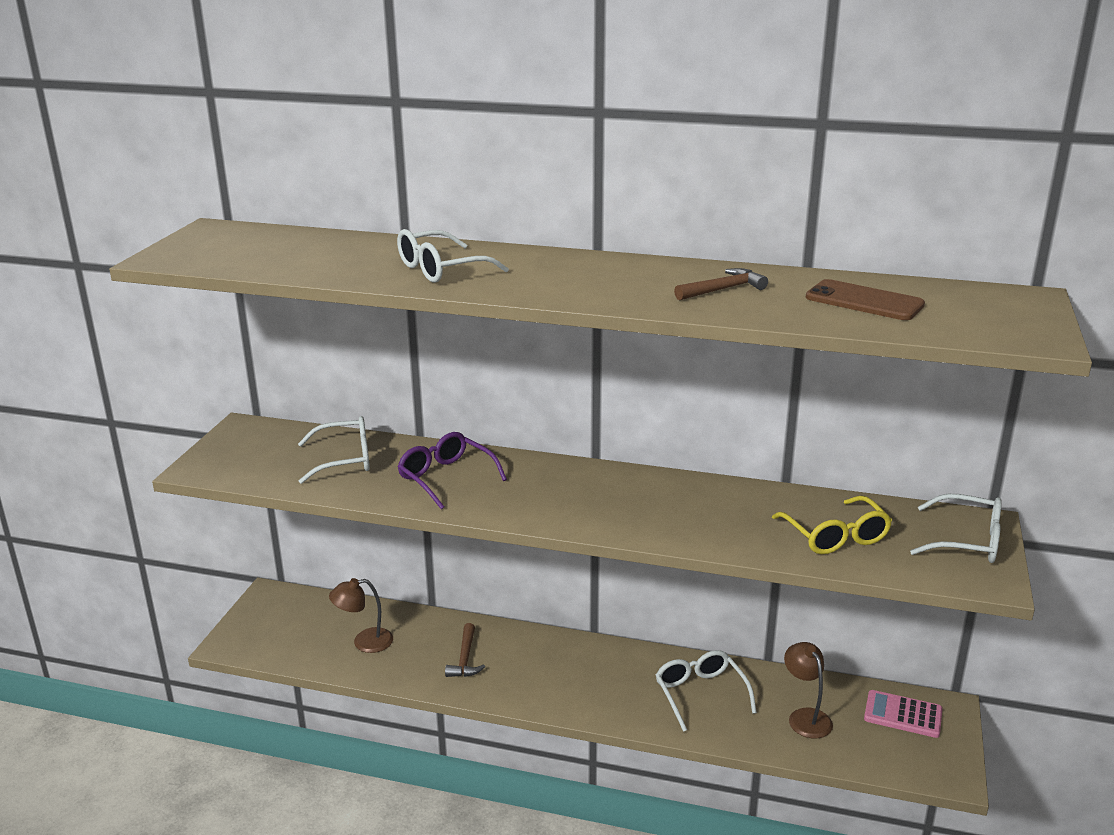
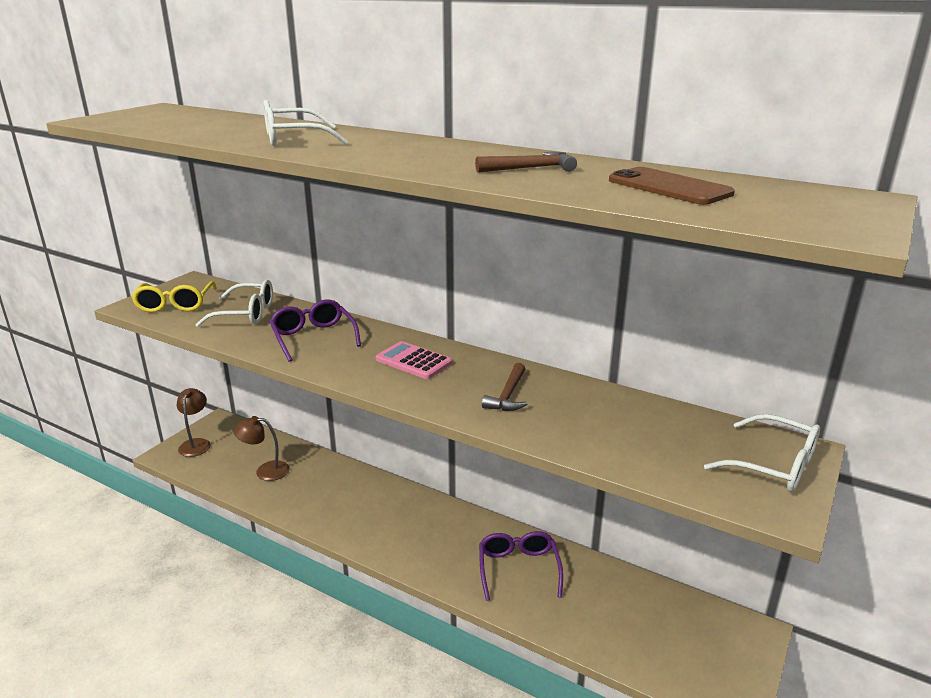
camera: 15 degrees right, 0 degrees up
brown hammer [445,623,485,677] -> brown hammer moved to [482,363,527,411]
white glasses [656,650,757,732] -> purple glasses [479,531,563,601]
yellow glasses [772,496,892,554] -> yellow glasses moved to [131,282,217,312]
brown lamp [784,642,833,739] -> brown lamp moved to [177,388,211,457]
pink calculator [864,690,943,738] -> pink calculator moved to [375,341,452,379]

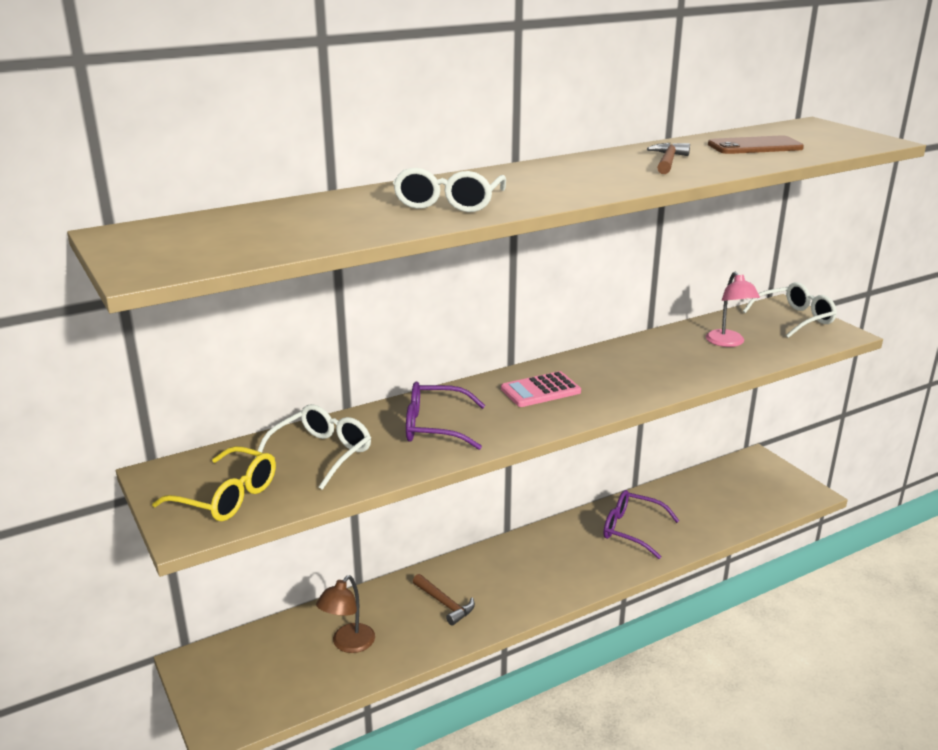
camera: 60 degrees left, 0 degrees up
brown lamp [177,388,211,457] -> none
brown hammer [482,363,527,411] -> brown hammer moved to [413,574,475,625]
none -> pink lamp [706,272,760,347]

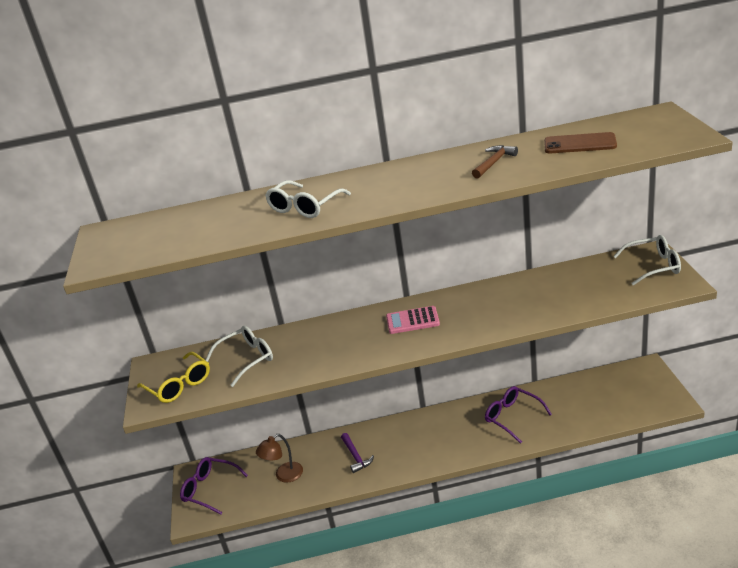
camera: 25 degrees right, 5 degrees up
purple glasses [406,382,485,450] -> purple glasses moved to [180,457,248,515]
brown hammer [413,574,475,625] -> purple hammer [341,433,374,473]
pink lamp [706,272,760,347] -> none

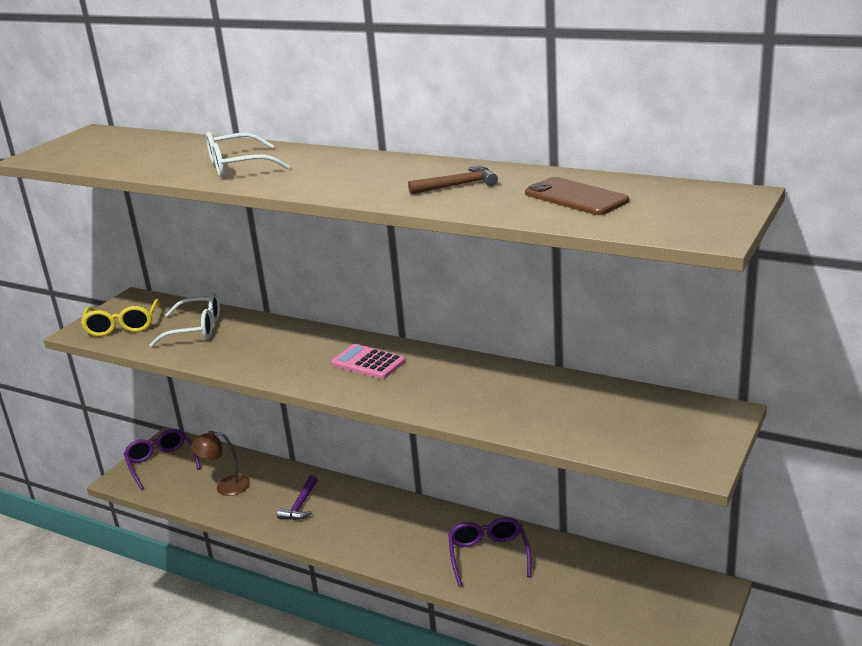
camera: 35 degrees right, 5 degrees down
white glasses [613,235,681,286] -> none

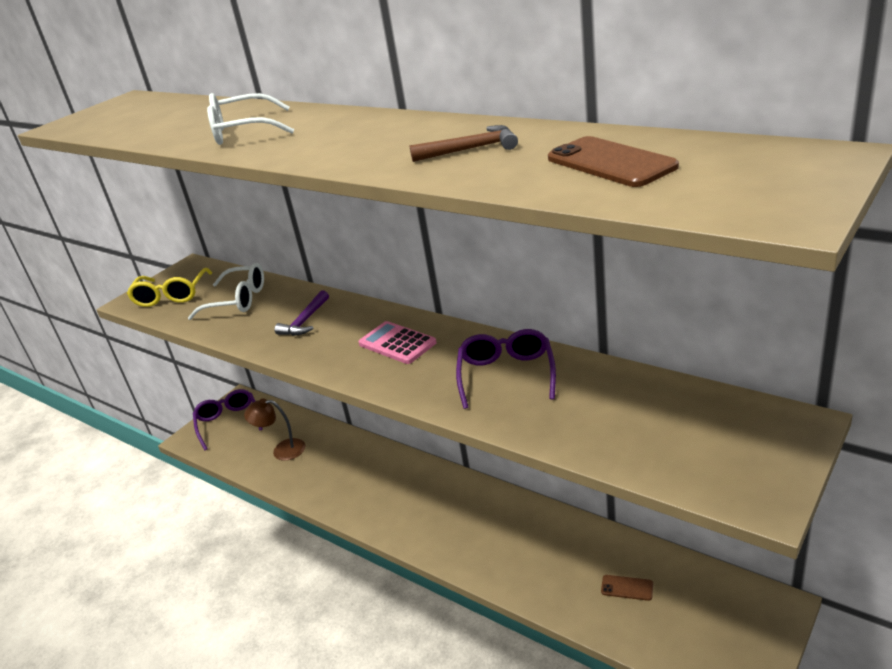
camera: 10 degrees right, 5 degrees up
purple hammer [277,475,318,520] -> purple hammer moved to [274,290,329,336]
purple glasses [448,517,532,587] -> purple glasses moved to [456,329,556,409]
none -> brown phone [601,575,653,601]

